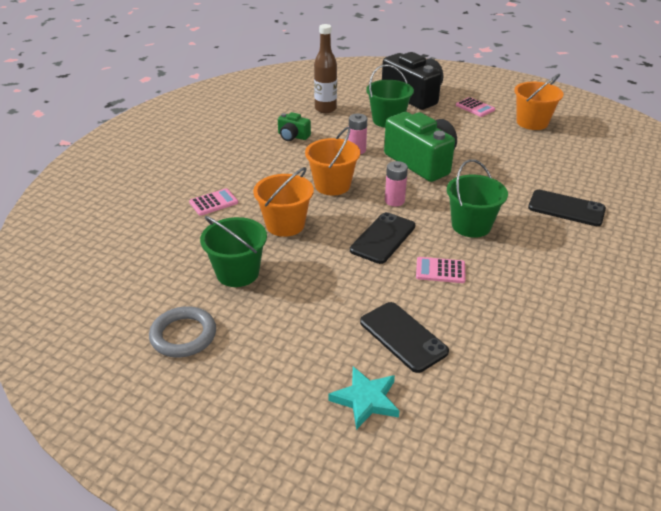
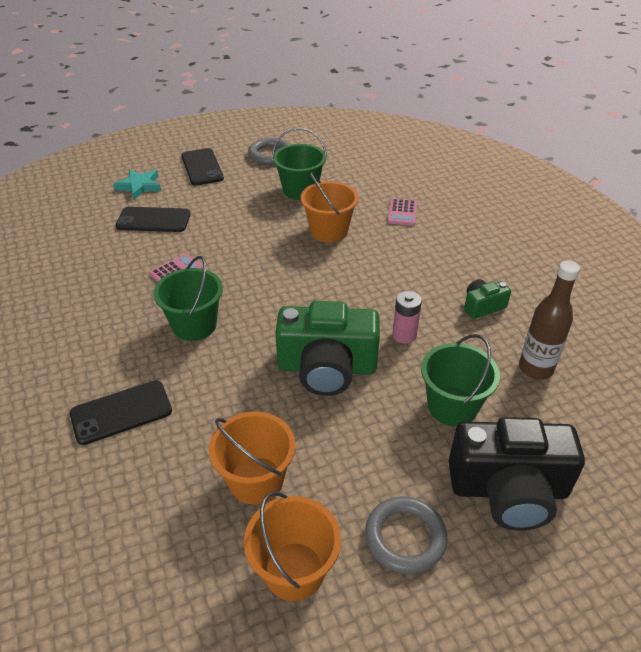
camera: 130 degrees right, 5 degrees up
orange bucket [305,127,360,195] -> orange bucket moved to [209,412,295,505]
black phone [350,212,415,264] -> black phone moved to [181,148,224,186]
pink battery [385,161,408,206] -> none
pink calculator [456,97,495,117] -> grey ring [365,496,447,574]

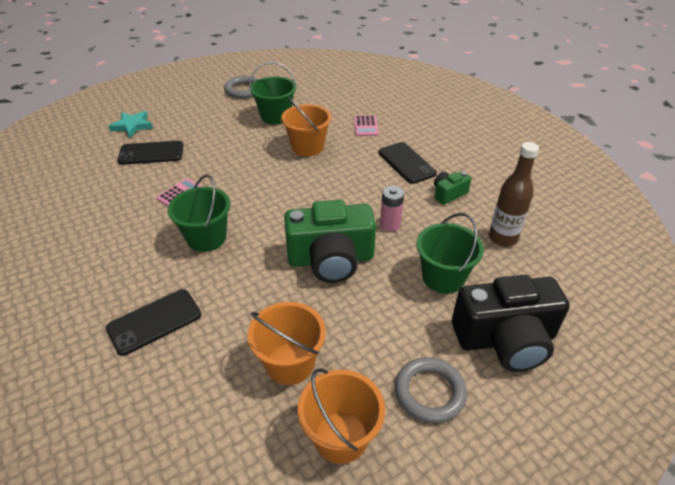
camera: 10 degrees left, 0 degrees up
black phone [181,148,224,186] -> black phone moved to [378,142,437,184]

